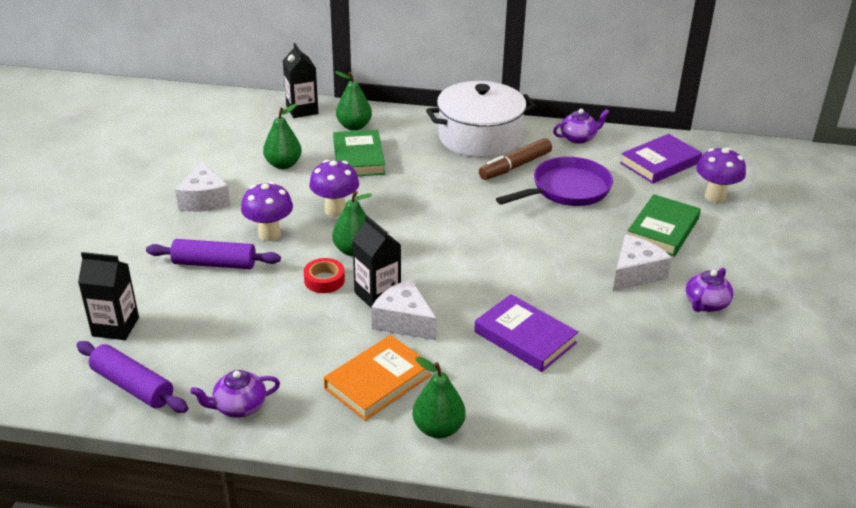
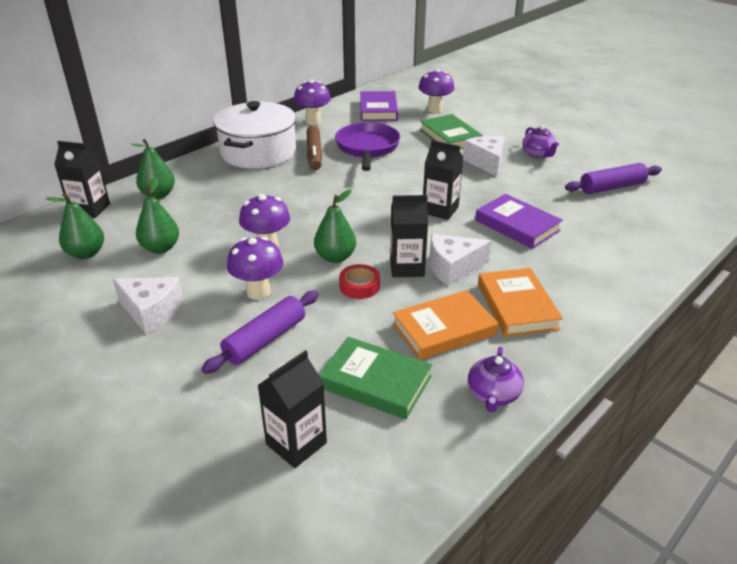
camera: 55 degrees left, 0 degrees up
purple rolling pin [76,341,188,413] -> purple rolling pin moved to [565,163,662,194]
green book [333,130,385,176] -> green book moved to [319,337,432,419]
green pear [413,357,466,438] -> green pear moved to [46,193,104,259]
purple book [474,294,578,372] -> purple book turned 60 degrees clockwise [475,194,563,249]
purple teapot [553,109,609,144] -> purple mushroom [294,79,331,125]
none -> orange book [392,290,498,360]
none -> black carton [423,140,463,220]

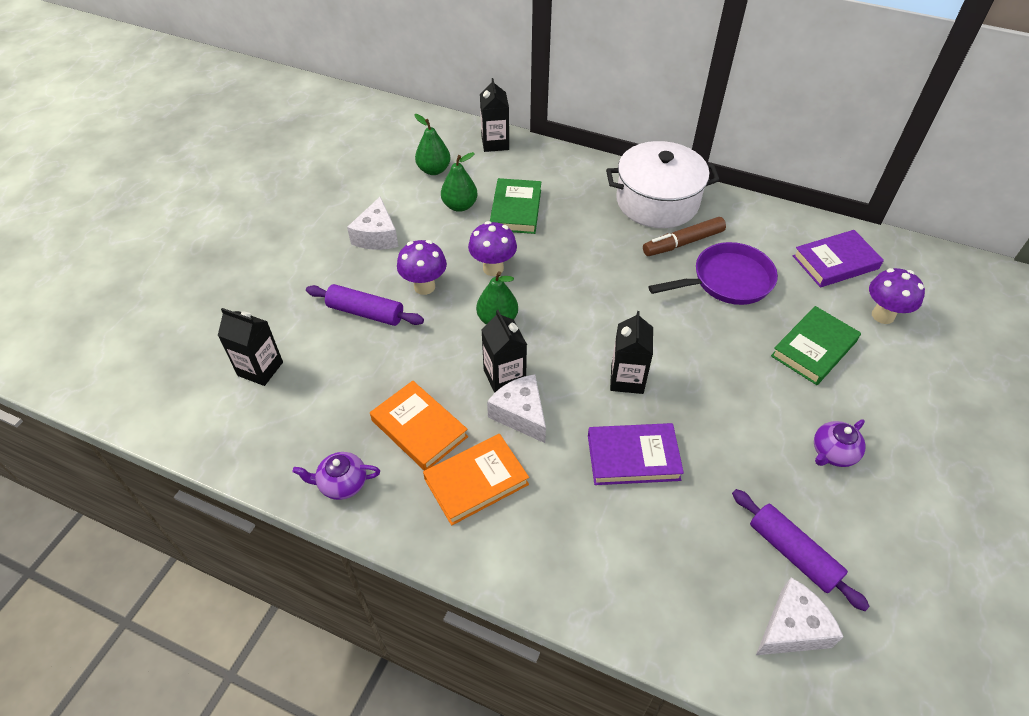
camera: 70 degrees right, 15 degrees up
green pear [131,139,175,199] -> none
purple mushroom [294,79,331,125] -> none
green book [319,337,432,419] -> green book moved to [490,178,541,234]
red tape [339,264,380,299] -> none
white cheese [462,136,504,177] -> white cheese moved to [756,577,843,655]
purple book [475,194,563,249] -> purple book turned 60 degrees clockwise [588,423,684,485]

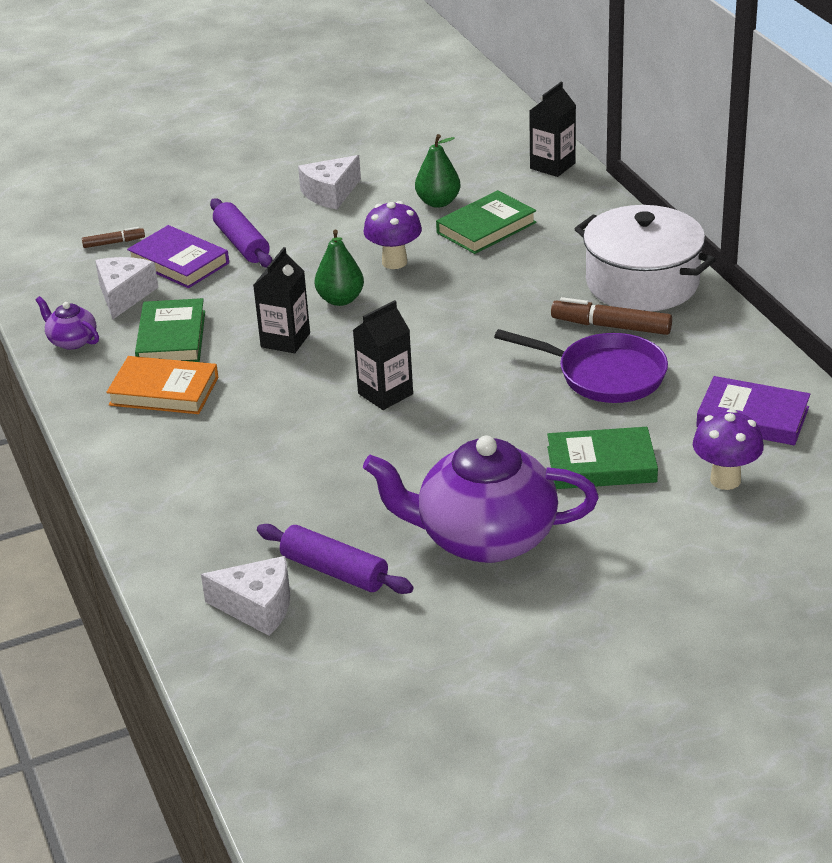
camera: 45 degrees right, 15 degrees down
black carton [218,308,283,386] -> brown marker [82,227,145,248]
orange book [370,381,468,471] -> green book [135,298,205,362]
purple mushroom [397,240,447,295] -> none
green pear [415,114,451,175] -> none
white cheese [487,374,546,443] -> white cheese moved to [95,257,158,319]
purple book [588,423,684,485] -> purple book moved to [127,225,229,288]
purple rolling pin [732,489,870,611] -> purple rolling pin turned 60 degrees counterclockwise [257,524,414,594]
purple teapot [814,420,866,467] -> purple teapot [363,435,599,563], size x2.30

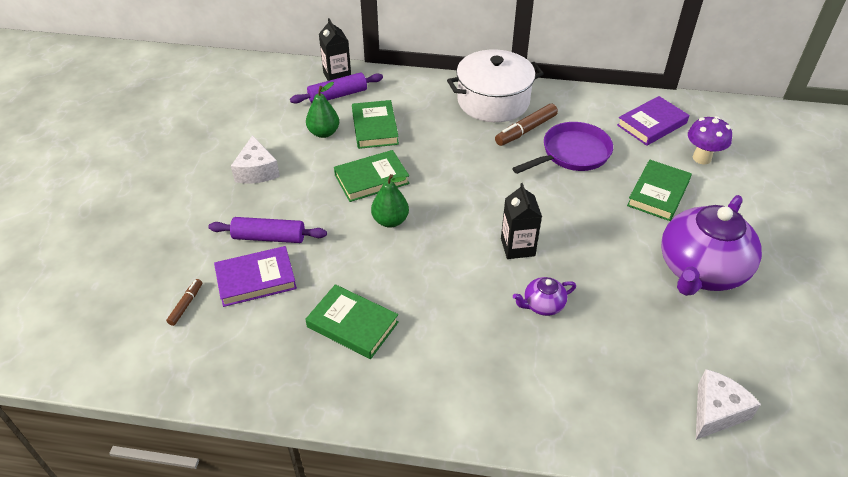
camera: 60 degrees left, 10 degrees up
purple teapot [36,296,99,350] -> purple teapot moved to [513,277,576,316]
white cheese [95,257,158,319] -> none
orange book [106,356,218,414] -> none
black carton [253,247,310,353] -> none
purple rolling pin [257,524,414,594] -> purple rolling pin moved to [290,72,383,104]
purple mushroom [364,201,422,269] -> green book [334,150,410,202]

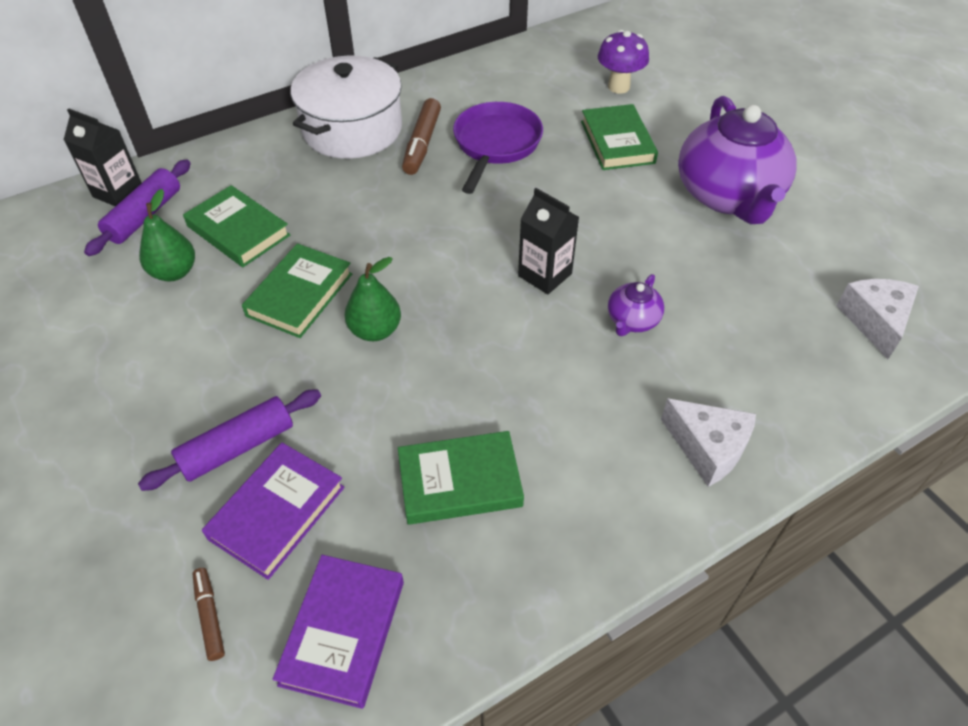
camera: 40 degrees left, 5 degrees up
white cheese [231,135,280,183] -> white cheese moved to [661,398,756,487]
purple book [617,96,689,146] -> purple book moved to [273,555,404,709]

